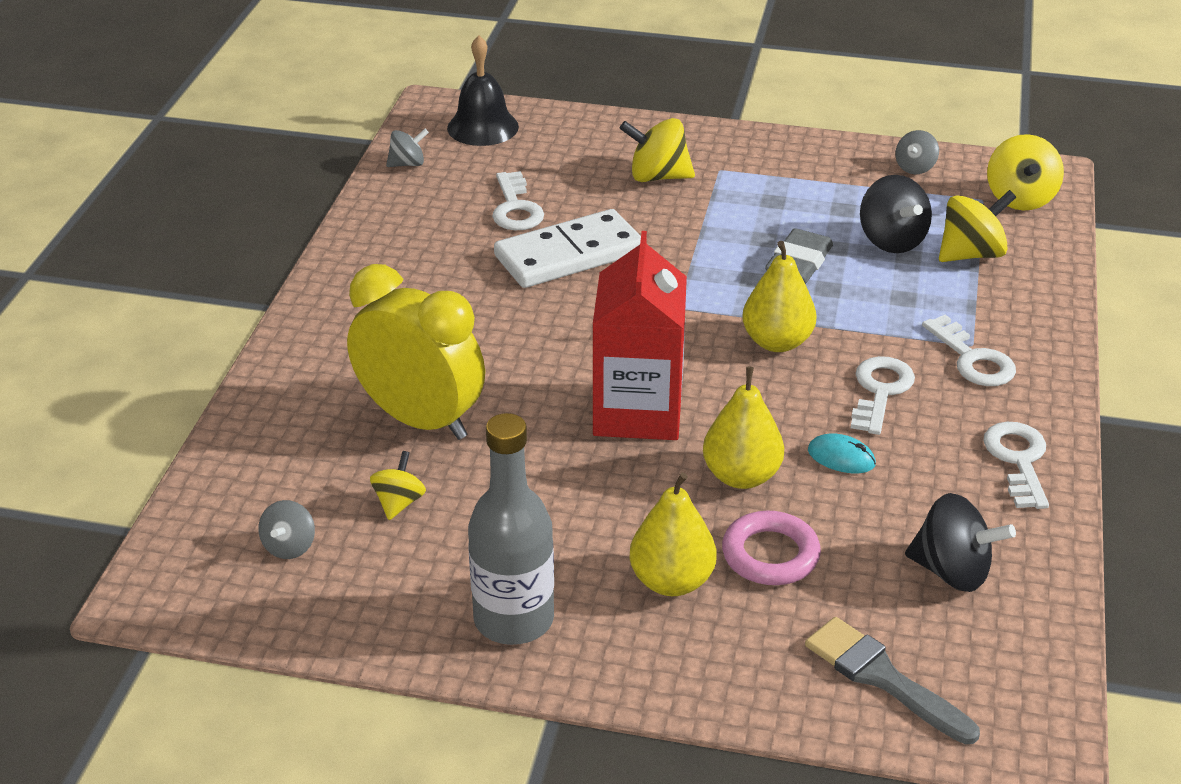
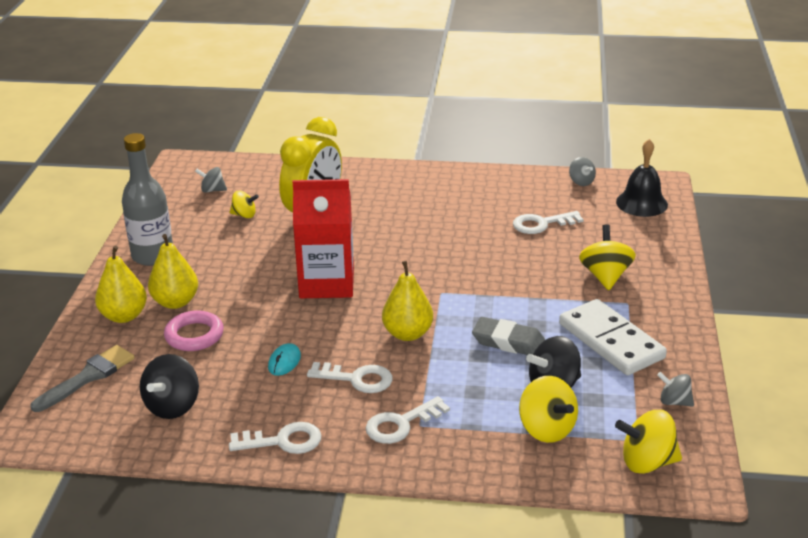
camera: 85 degrees right, 5 degrees down
white domino [494,209,641,288] -> white domino moved to [559,299,667,375]
yellow pear [703,367,784,489] -> yellow pear moved to [95,246,147,323]

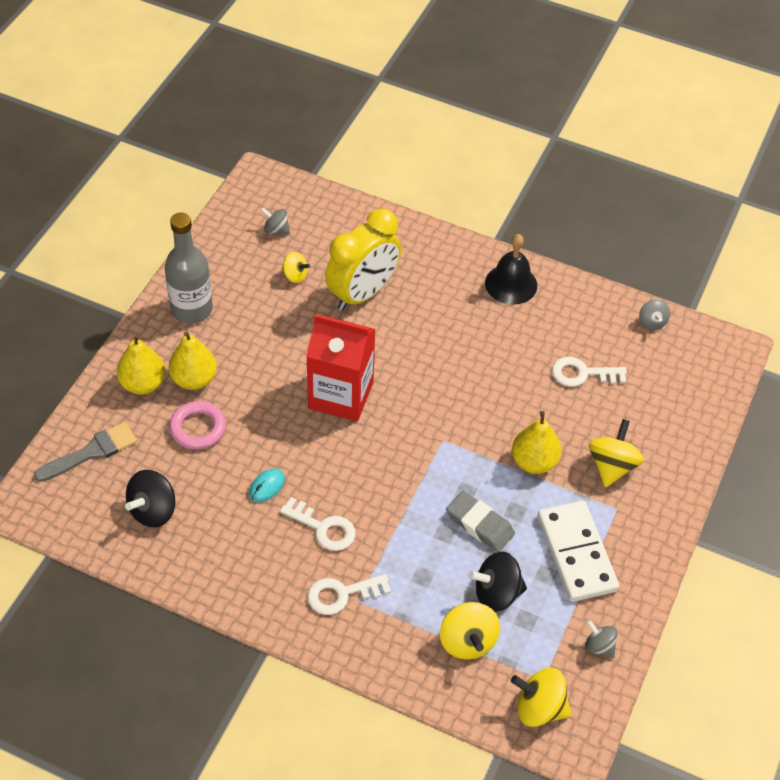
camera: 15 degrees right, 20 degrees up
white key [229,422,322,454] -> none
yellow pear [382,261,433,341] -> yellow pear moved to [512,411,562,474]
black bell [616,139,668,217] -> black bell moved to [485,234,537,305]

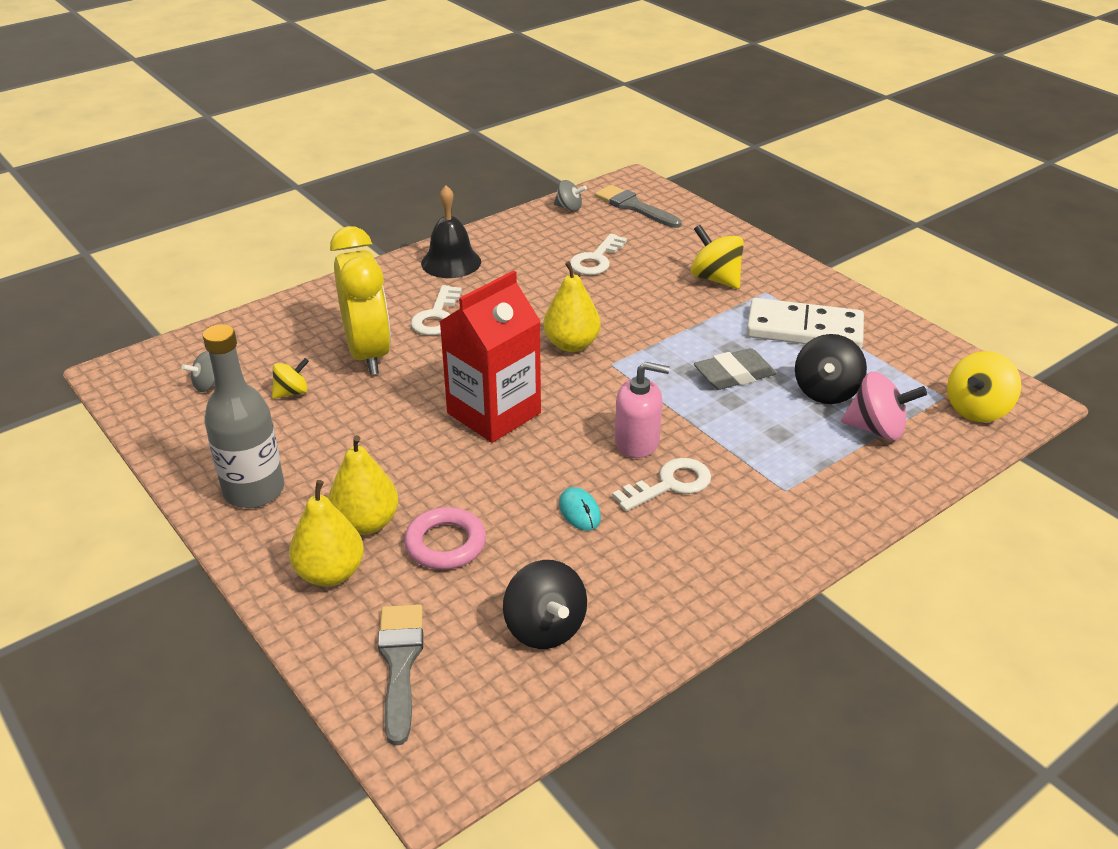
camera: 60 degrees left, 15 degrees down
white key [307,574,391,615] -> white key moved to [411,285,462,335]
yellow spinning top [440,602,500,660] -> pink spinning top [841,371,927,440]
yellow pear [512,411,562,474] -> yellow pear moved to [543,261,601,352]
grey spinning top [585,620,618,658] -> none
none -> grey brush [595,185,682,228]
none -> pink soap dispenser [615,362,670,458]

